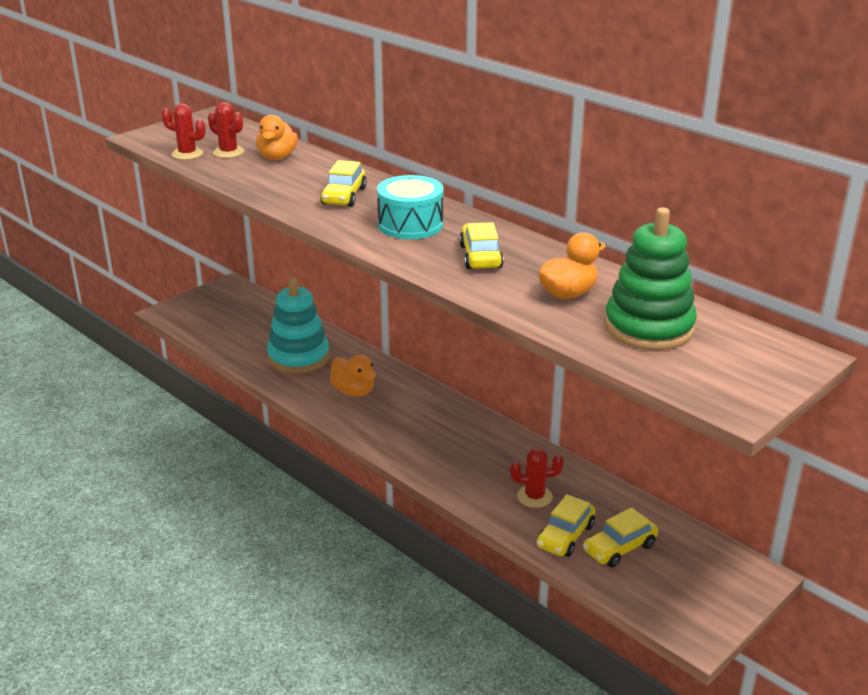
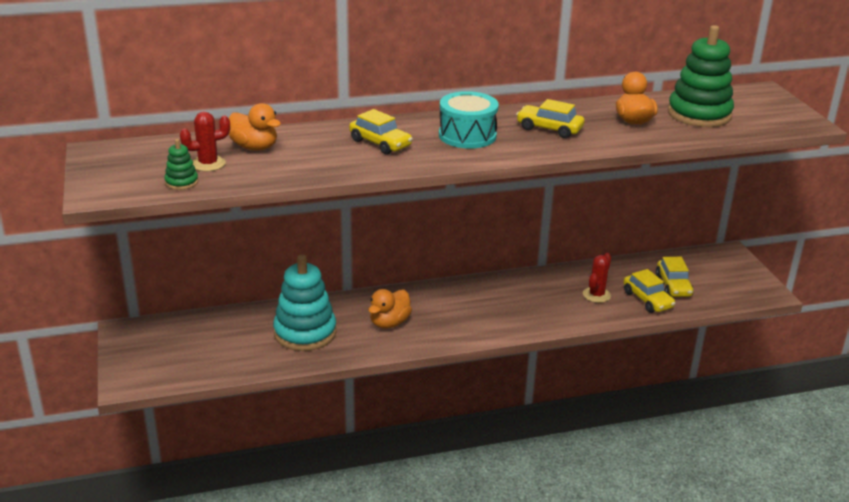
camera: 60 degrees left, 0 degrees up
red cactus [162,104,205,160] -> green stacking toy [164,139,198,190]
orange duck [330,354,376,397] -> orange duck turned 135 degrees clockwise [368,289,412,329]

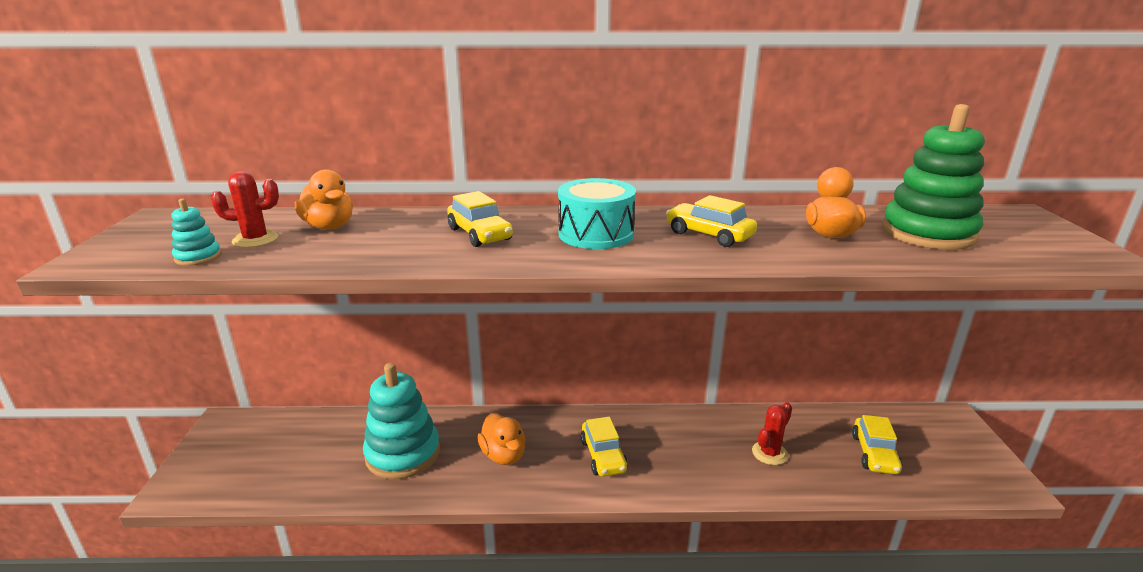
camera: 15 degrees right, 5 degrees down
green stacking toy [164,139,198,190] -> turquoise stacking toy [172,199,221,266]
orange duck [368,289,412,329] -> orange duck turned 75 degrees counterclockwise [477,413,526,465]
yellow car [623,269,675,313] -> yellow car moved to [581,417,628,477]

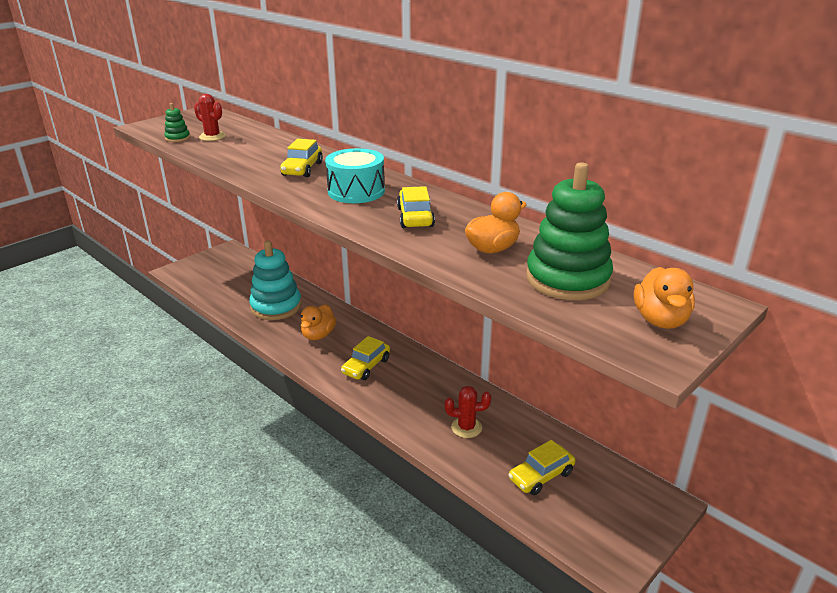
camera: 45 degrees right, 5 degrees up
turquoise stacking toy [172,199,221,266] -> green stacking toy [164,103,190,142]
orange duck [295,169,353,230] -> orange duck moved to [634,267,695,329]

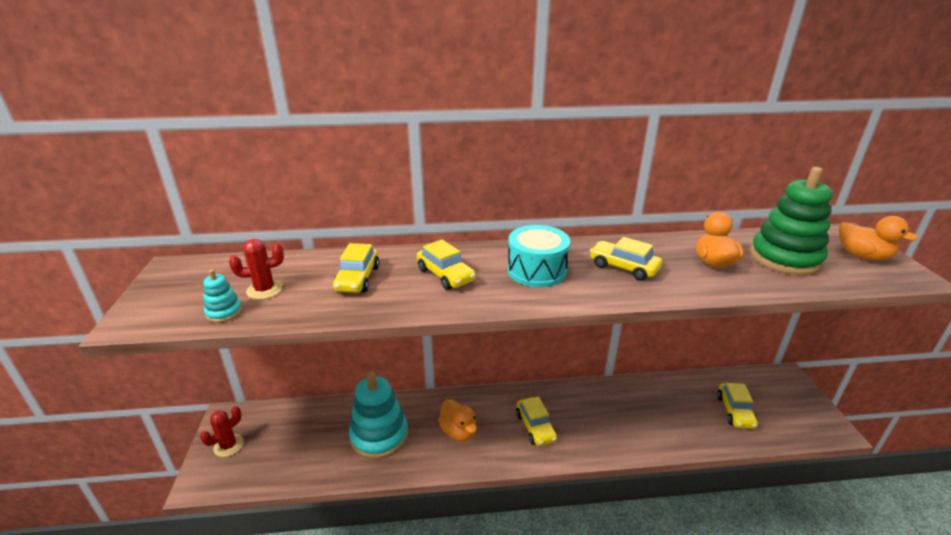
camera: 50 degrees left, 0 degrees up
green stacking toy [164,103,190,142] -> turquoise stacking toy [203,269,242,323]
red cactus [445,386,491,438] -> red cactus moved to [200,406,244,457]
none -> yellow car [333,243,380,293]

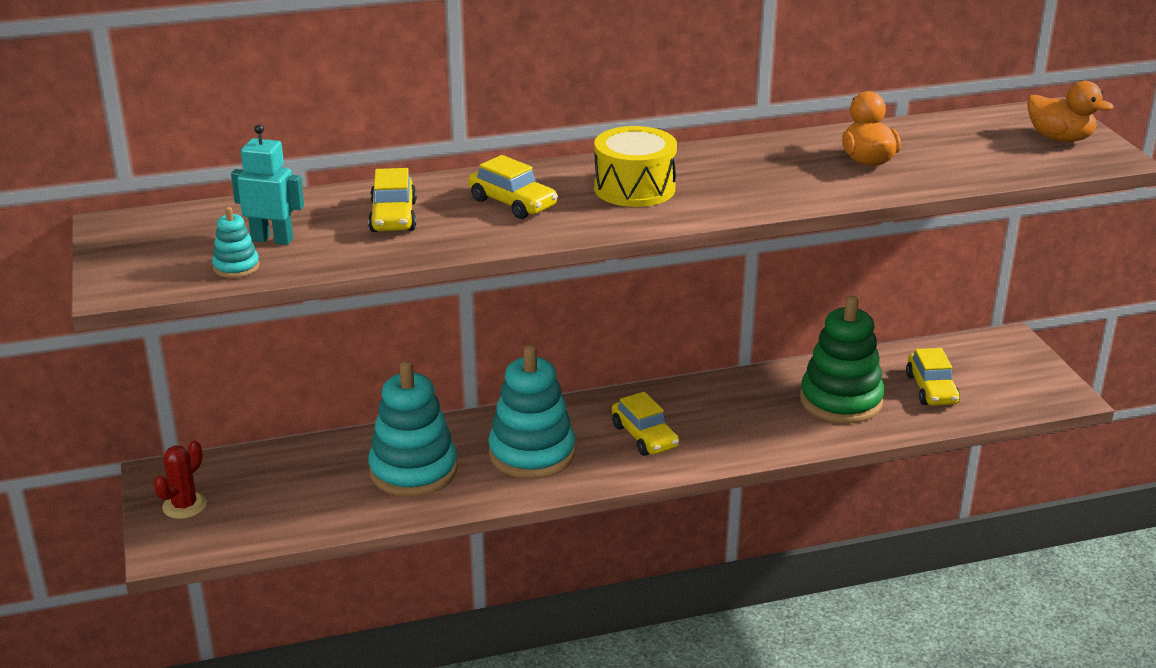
camera: 10 degrees left, 0 degrees up
red cactus [229,239,284,300] -> turquoise robot [231,124,304,245]
orange duck [438,399,477,441] -> turquoise stacking toy [488,345,575,479]
turquoise drum [507,225,570,287] -> yellow drum [594,126,677,207]
yellow car [590,237,662,281] -> none
green stacking toy [750,167,833,275] -> green stacking toy moved to [800,296,885,423]

